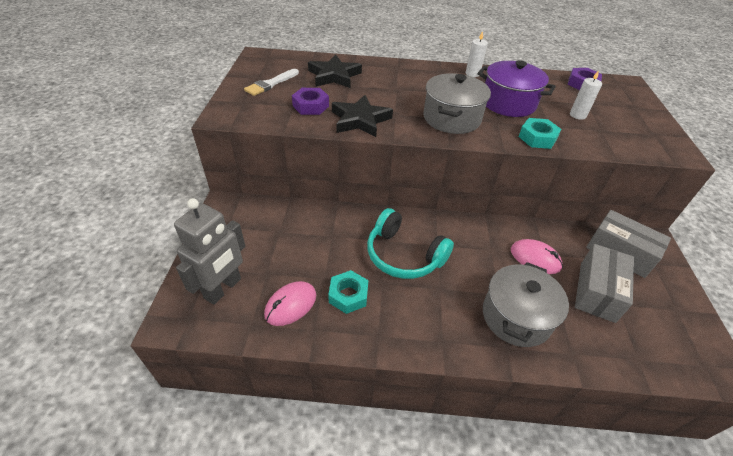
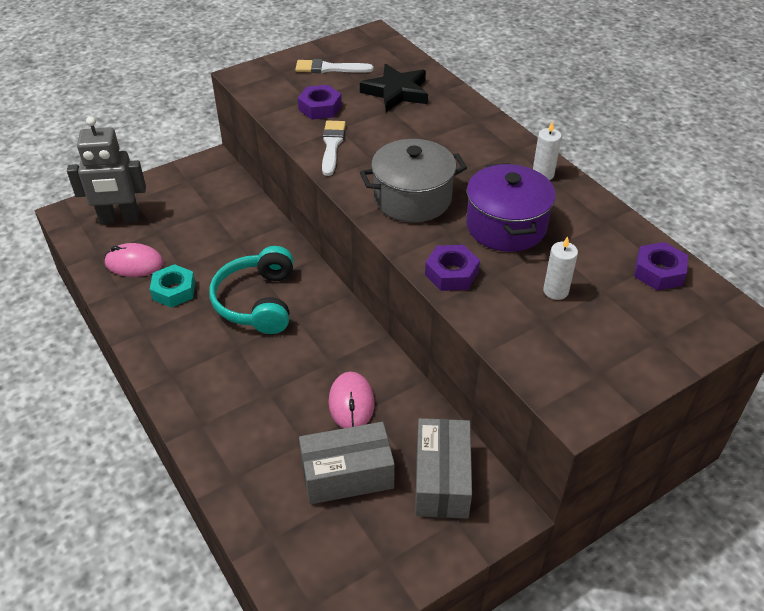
camera: 55 degrees right, 0 degrees up
black star [332,95,393,137] -> white brush [322,121,346,176]
grey pot [483,262,569,347] -> none
turquoise nut [519,118,561,149] -> purple nut [425,245,480,291]

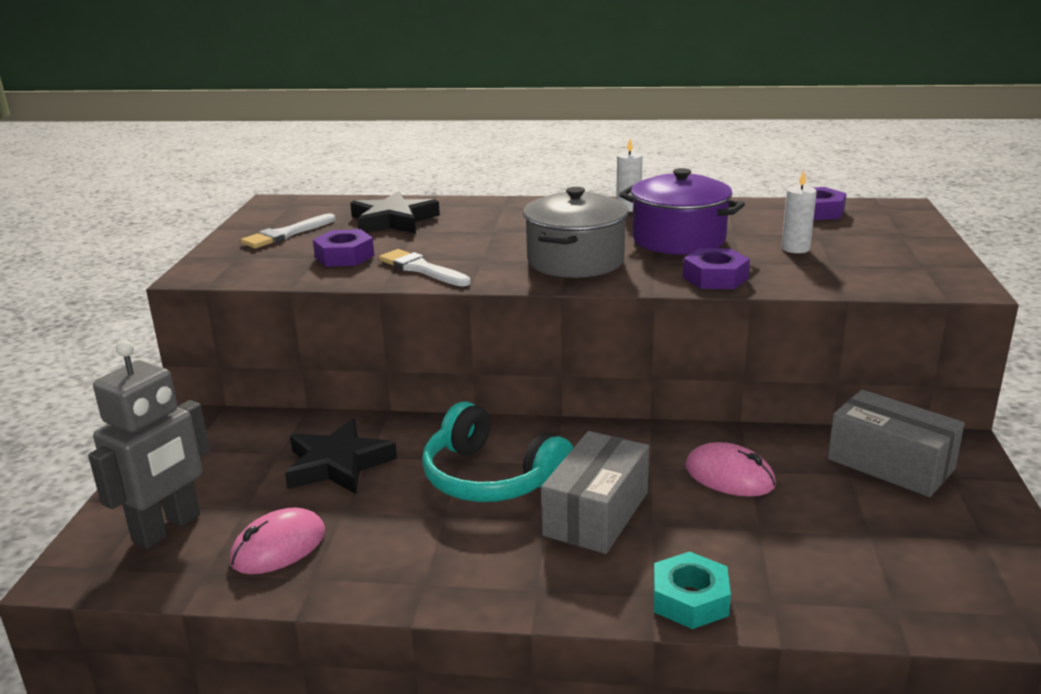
camera: 50 degrees left, 20 degrees down
turquoise nut [150,264,195,308] -> turquoise nut moved to [653,552,731,629]
grey box [299,422,395,504] -> grey box moved to [541,431,649,554]
none -> black star [285,419,397,494]

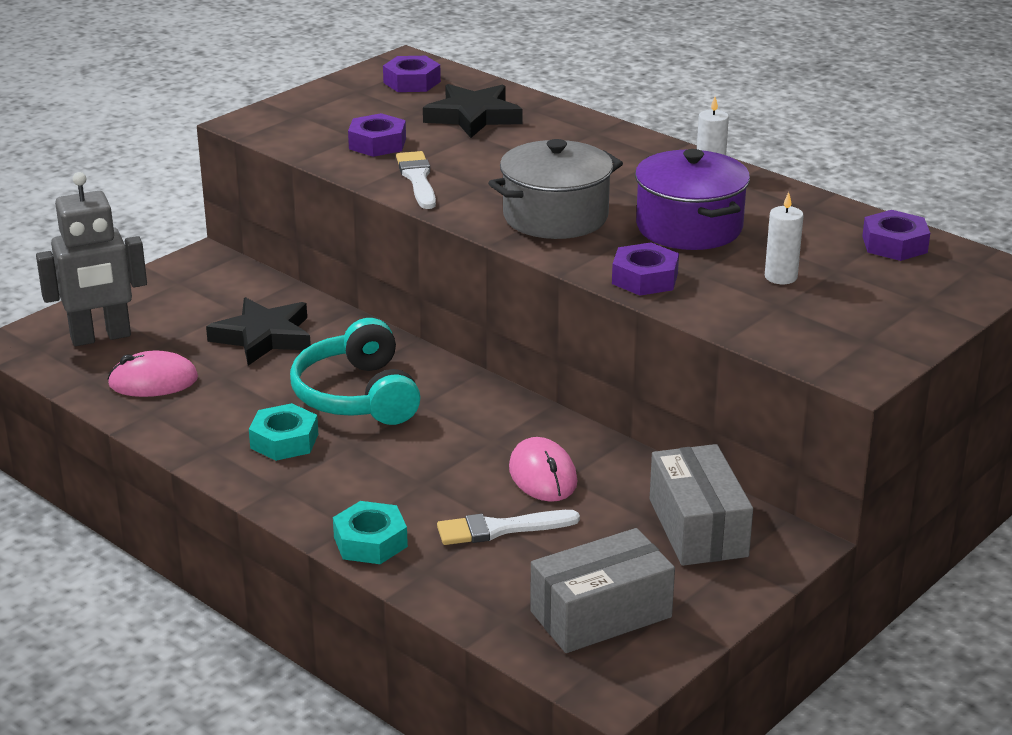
camera: 35 degrees right, 5 degrees up
white brush [241,213,335,248] -> white brush moved to [437,510,580,545]
grey box [541,431,649,554] -> grey box moved to [530,528,675,653]
none -> turquoise nut [249,403,318,461]
none -> purple nut [383,56,441,92]

